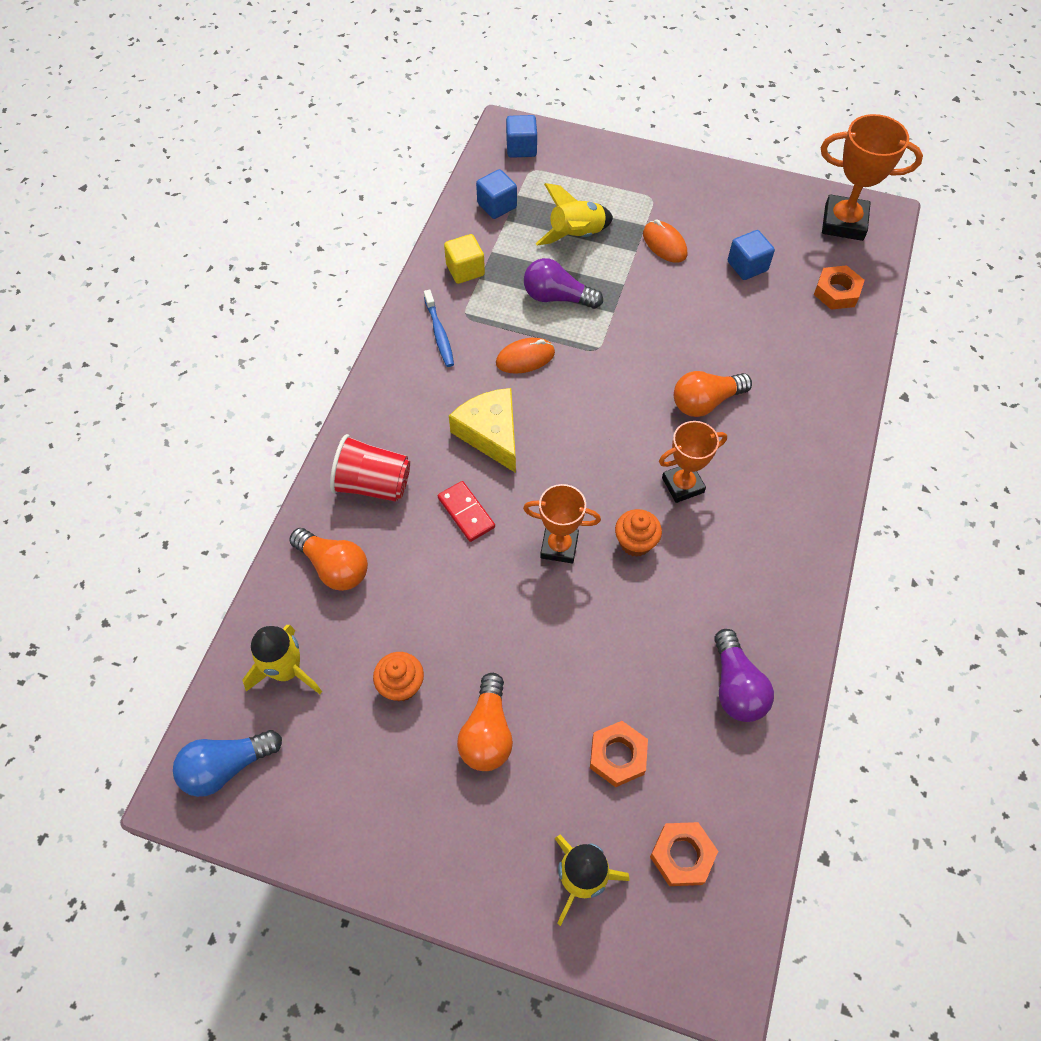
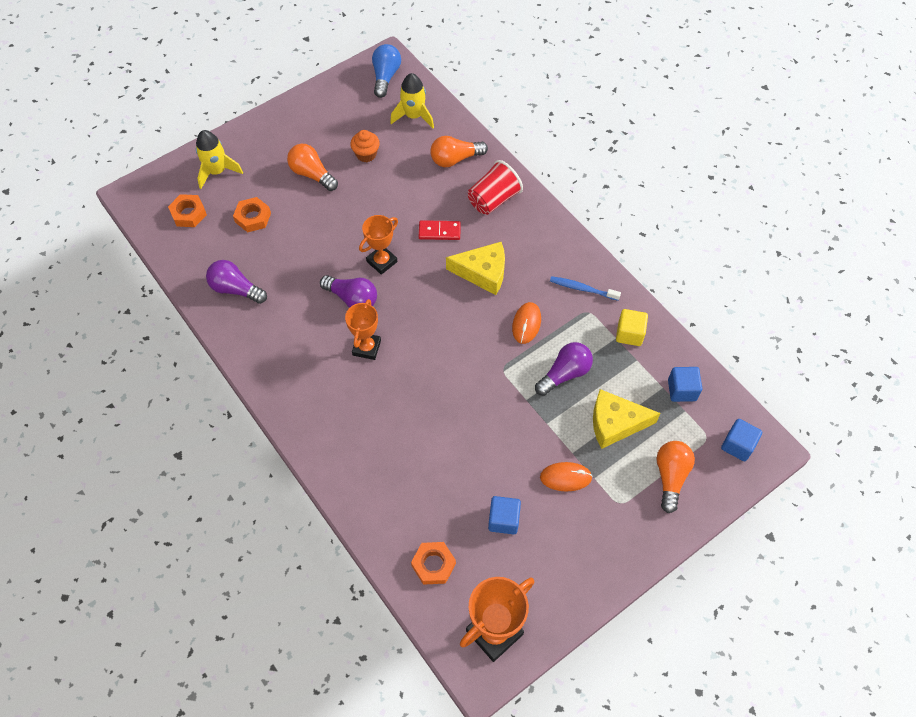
camera: 125 degrees right, 0 degrees up
yellow rocket [536,183,613,245] -> yellow cheese [593,389,661,449]
orange cupcake [615,509,662,557] -> purple light bulb [320,275,377,308]
orange light bulb [674,371,752,417] -> orange light bulb moved to [656,441,695,513]

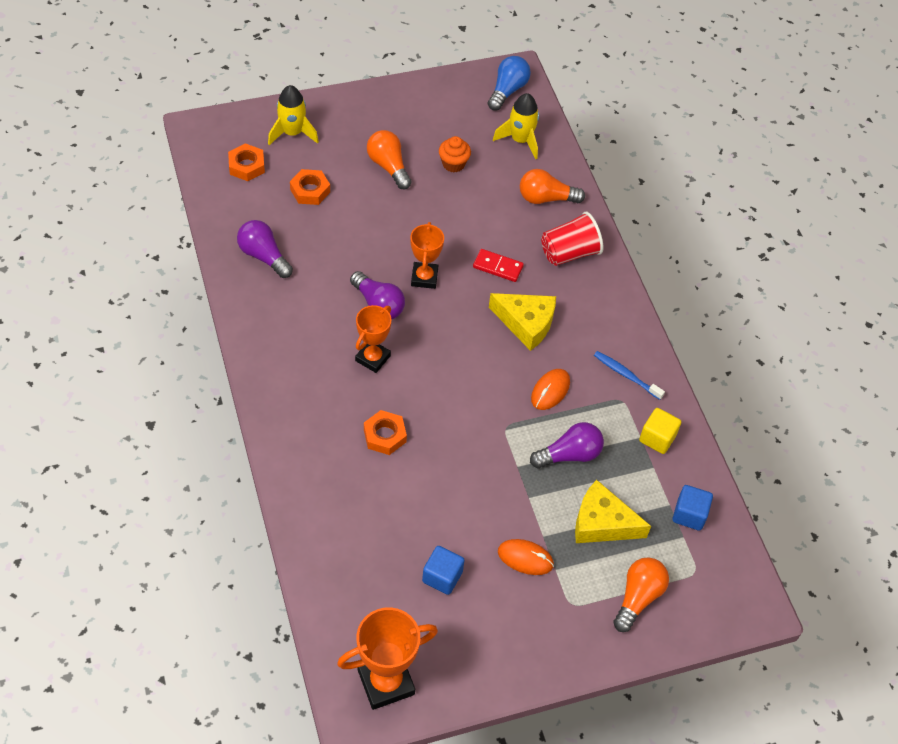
camera: 15 degrees right, 5 degrees down
orange trophy [359,215,398,275] -> orange trophy turned 60 degrees counterclockwise [411,222,444,289]
orange nut [411,542,456,585] -> orange nut moved to [364,410,407,455]
blue cube [721,419,762,461] -> none

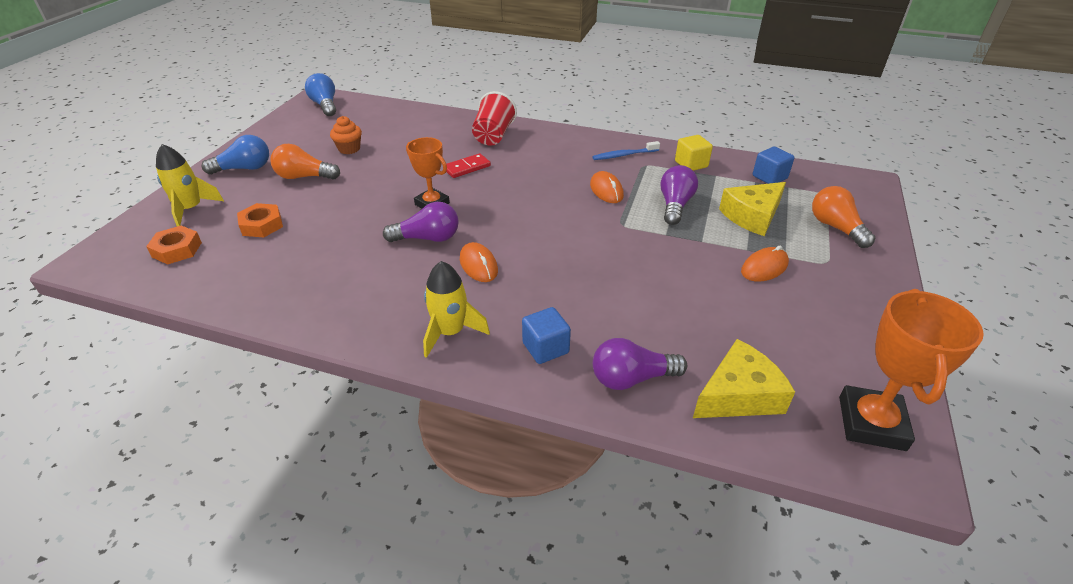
camera: 50 degrees left, 15 degrees down
purple light bulb [237,220,293,278] -> purple light bulb moved to [593,338,687,390]
orange trophy [355,305,391,373] -> orange mouse [460,242,498,282]
orange nut [364,410,407,455] -> none
blue cube [422,546,465,595] -> blue cube moved to [522,307,571,364]
yellow cheese [489,293,556,351] -> yellow cheese moved to [693,339,795,418]
yellow rocket [493,93,539,159] -> yellow rocket moved to [423,261,490,358]
orange light bulb [520,169,585,204] -> none
none -> blue light bulb [202,135,269,174]

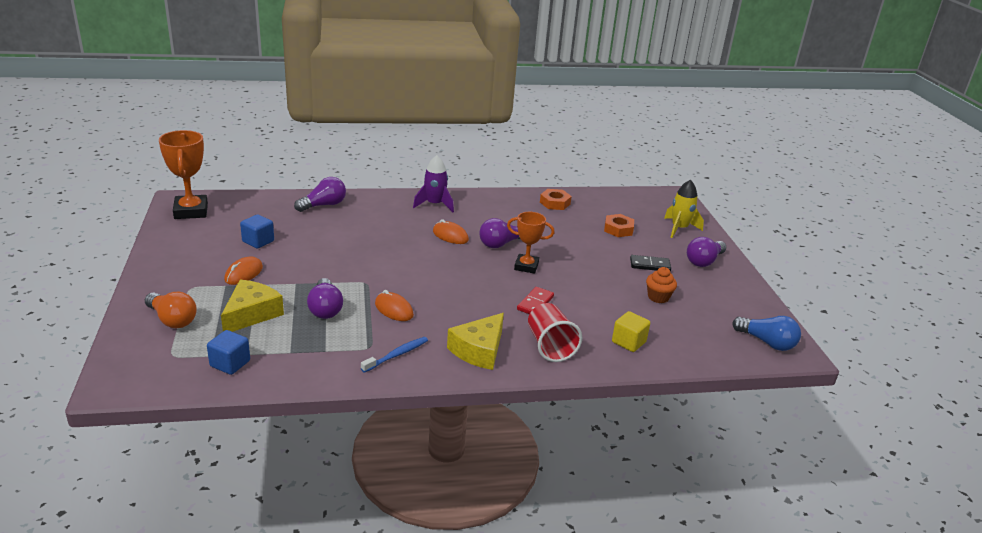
camera: 150 degrees right, 10 degrees down
orange nut [146,225,202,264] -> orange nut moved to [540,189,572,210]
blue light bulb [202,135,269,174] -> purple light bulb [687,237,726,267]
orange light bulb [270,144,340,179] -> black domino [630,255,671,271]
yellow rocket [423,261,490,358] -> purple rocket [413,155,454,212]
blue cube [522,307,571,364] -> blue cube moved to [240,214,274,249]
yellow cube [675,135,713,171] -> yellow cube moved to [612,311,650,352]
yellow cheese [693,339,795,418] -> yellow cheese moved to [447,313,504,370]

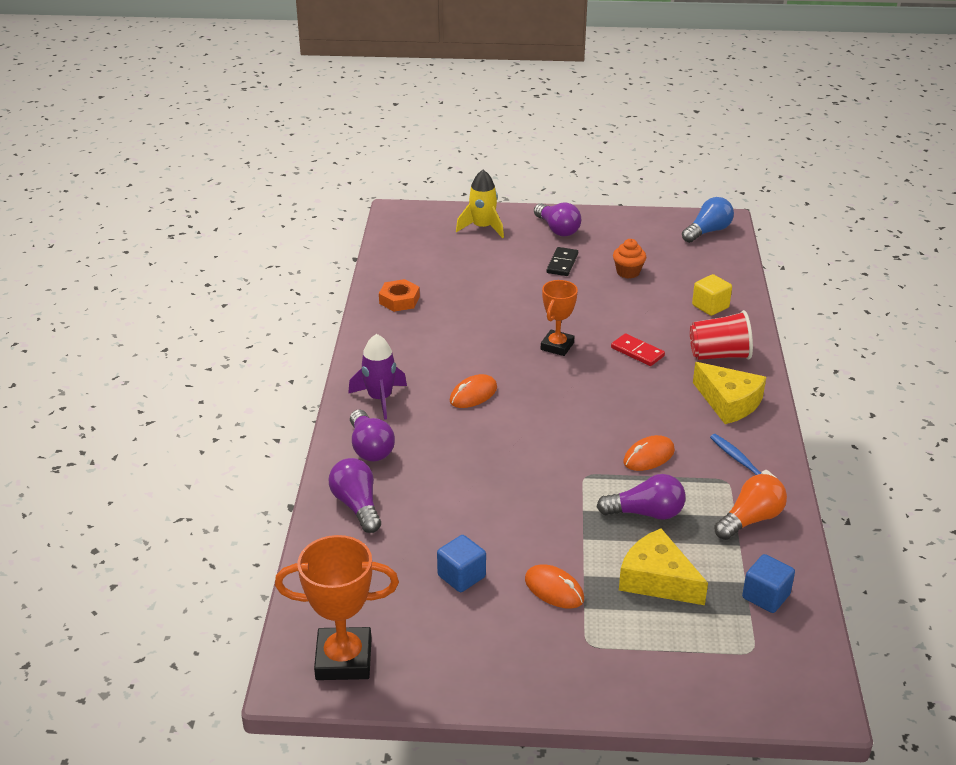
camera: 75 degrees left, 5 degrees up
orange light bulb [145,292,197,328] -> orange light bulb moved to [714,474,787,540]
purple light bulb [479,218,520,248] -> purple light bulb moved to [350,410,395,461]
orange nut [604,214,634,237] -> none

